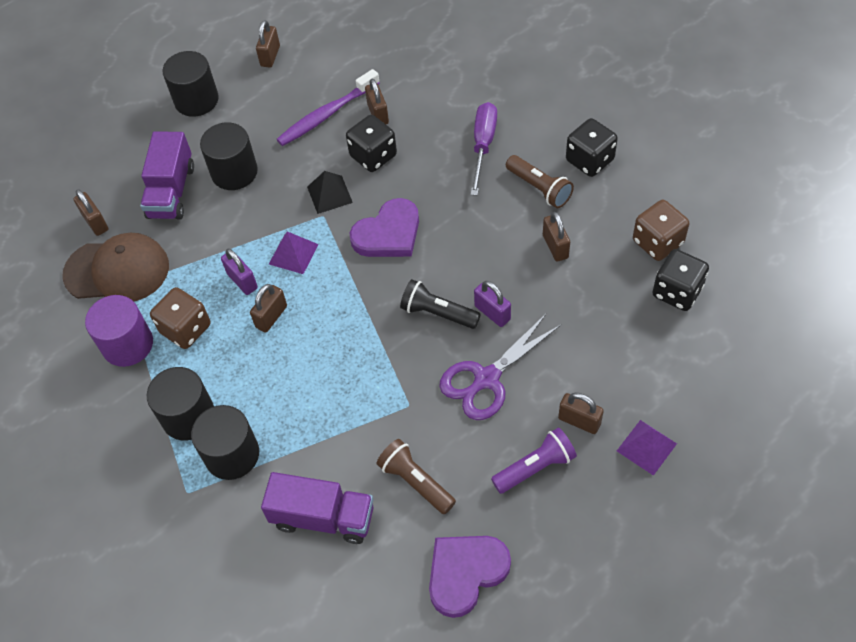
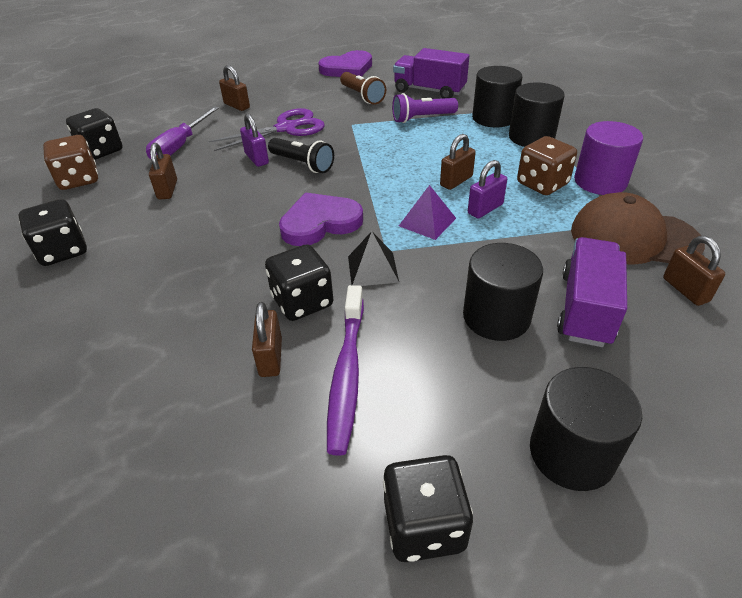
camera: 170 degrees left, 15 degrees down
purple padlock [221,249,258,295] -> purple padlock turned 75 degrees clockwise [468,160,507,219]
brown padlock [256,20,280,67] -> black dice [383,455,473,562]
purple toothbrush [276,69,380,146] -> purple toothbrush turned 120 degrees clockwise [327,285,364,456]
purple screwdriver [470,102,497,196] -> purple screwdriver moved to [146,106,219,159]
purple flashlight [491,428,577,494] -> purple flashlight moved to [392,93,458,123]
brown flashlight [506,155,574,208] -> none
purple pyramid [617,420,677,476] -> none

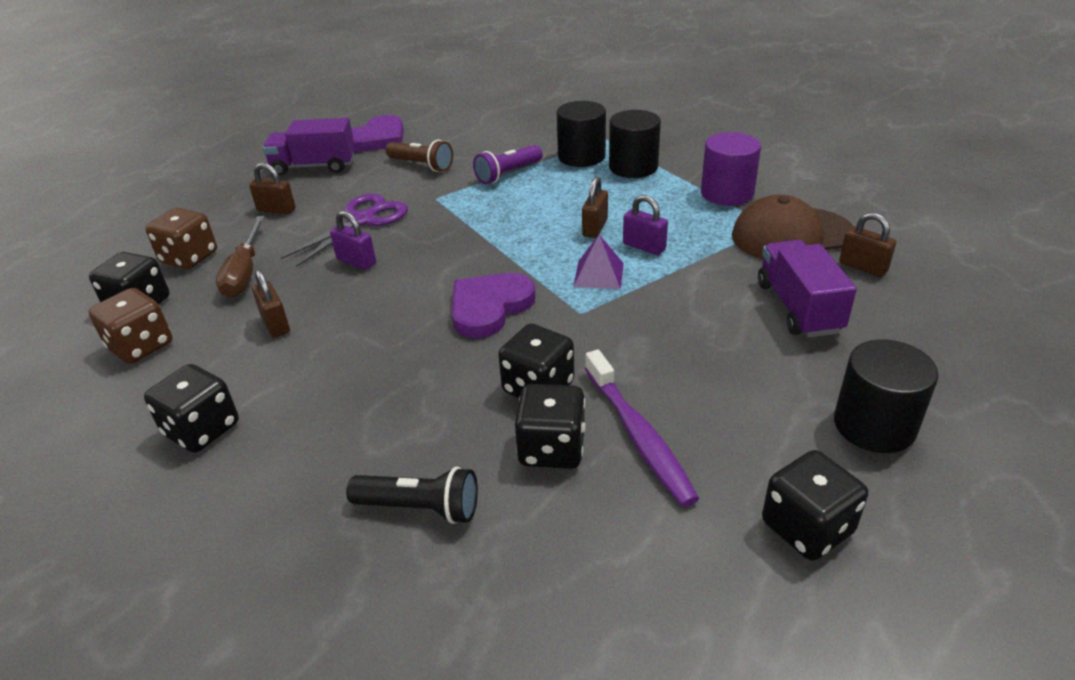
camera: 25 degrees left, 5 degrees down
purple screwdriver [146,106,219,159] -> brown screwdriver [216,216,265,298]
brown padlock [252,302,282,377] -> black dice [515,384,586,469]
black flashlight [268,138,334,173] -> black flashlight moved to [346,467,478,524]
black pyramid [348,231,399,286] -> none
purple truck [393,48,469,98] -> purple truck moved to [262,118,355,176]
black cylinder [463,243,543,341] -> none
purple padlock [468,160,507,219] -> purple padlock turned 75 degrees counterclockwise [623,195,668,255]
brown dice [517,136,577,195] -> brown dice moved to [145,208,217,269]

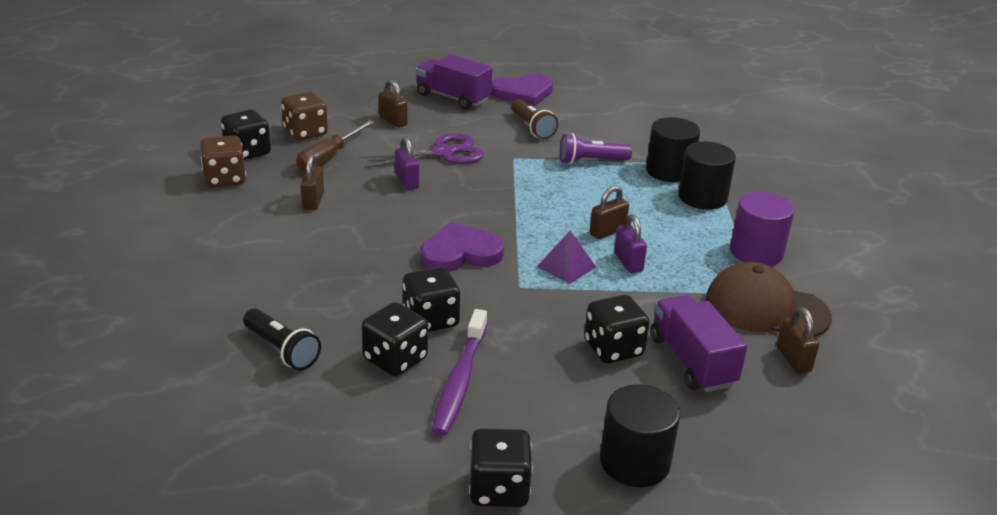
camera: 30 degrees right, 5 degrees down
black dice [144,364,239,453] -> black dice moved to [584,295,650,363]
purple truck [758,240,857,337] -> purple truck turned 45 degrees counterclockwise [650,295,747,392]

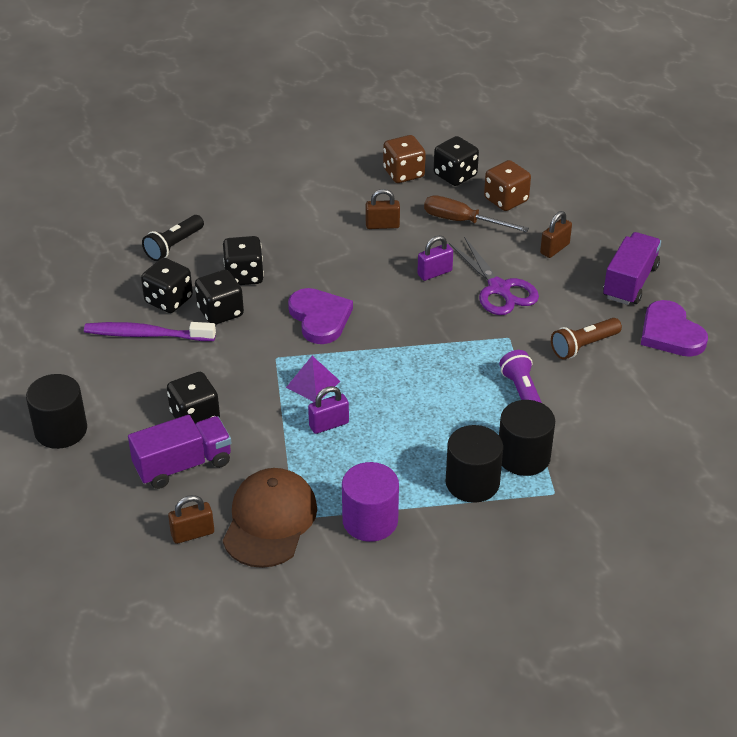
camera: 85 degrees right, 10 degrees up
black dice [469,429,533,507] -> black dice moved to [223,236,264,285]
brown padlock [590,186,629,239] -> none

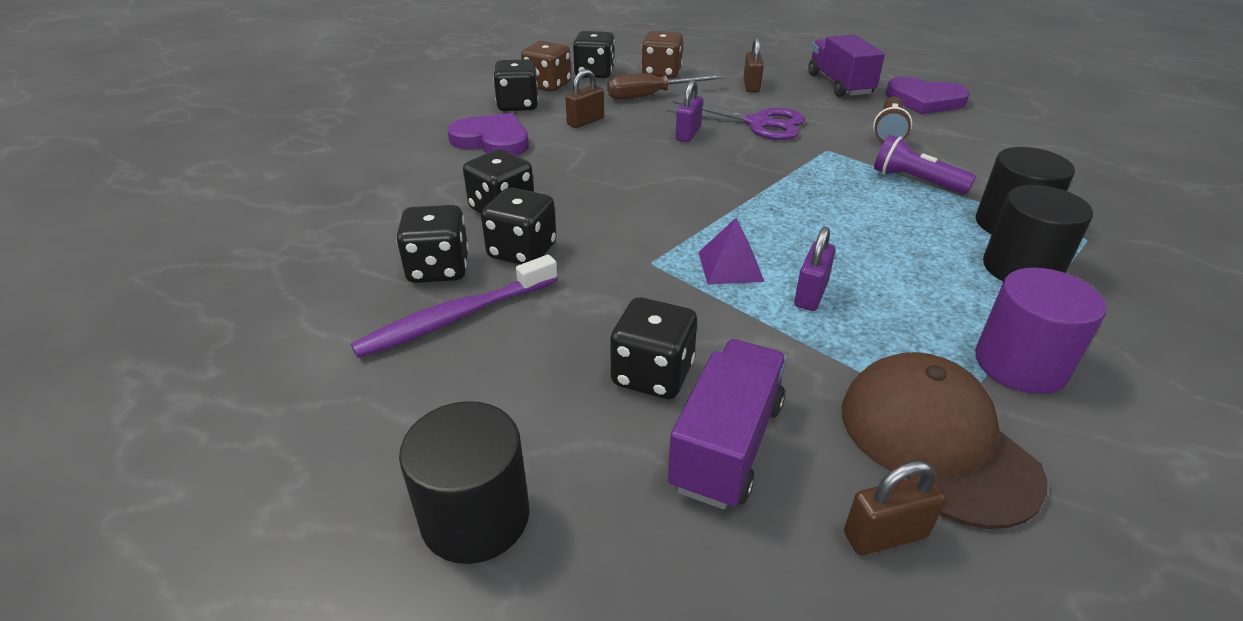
camera: 40 degrees left, 5 degrees down
black flashlight [142,215,204,261] -> none
brown padlock [168,495,214,544] -> brown padlock turned 45 degrees clockwise [844,461,946,555]
purple heart [288,288,353,344] -> purple heart moved to [447,113,529,156]
none -> black dice [493,59,538,111]

